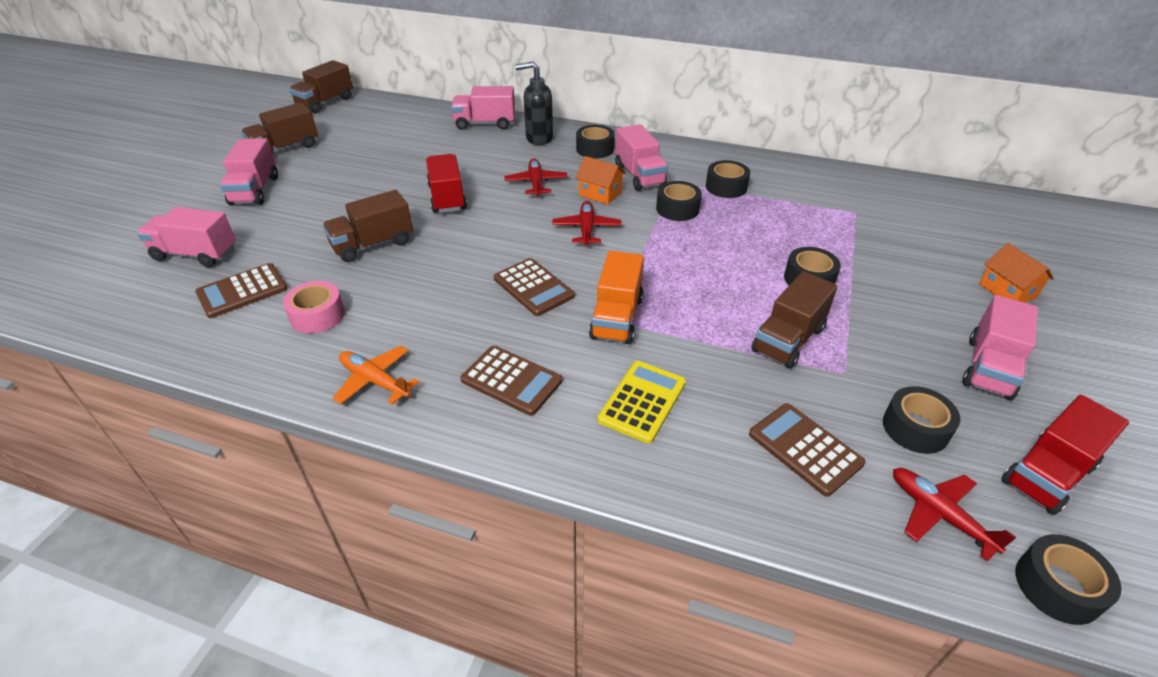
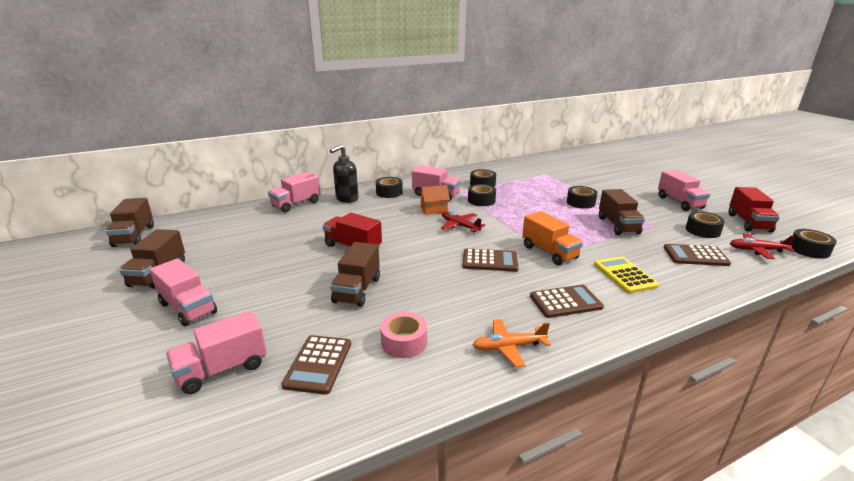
camera: 45 degrees left, 15 degrees down
red plane [504,158,568,196] -> none
orange house [979,243,1054,303] -> none

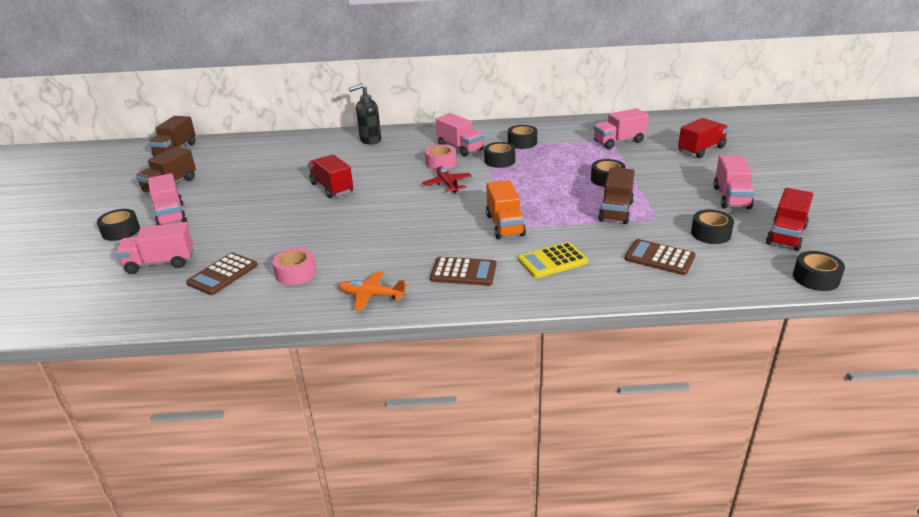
camera: 25 degrees right, 5 degrees up
pink truck [268,172,321,212] -> pink truck moved to [594,108,649,149]
brown truck [330,242,380,307] -> none
black tape [376,177,403,198] -> black tape moved to [97,209,140,241]
orange house [419,185,450,215] -> pink tape [425,144,457,170]
brown calculator [463,248,518,272] -> none
yellow calculator [594,256,659,293] -> yellow calculator turned 120 degrees counterclockwise [518,242,588,278]
red plane [730,233,796,259] -> none
none -> red truck [678,118,729,158]

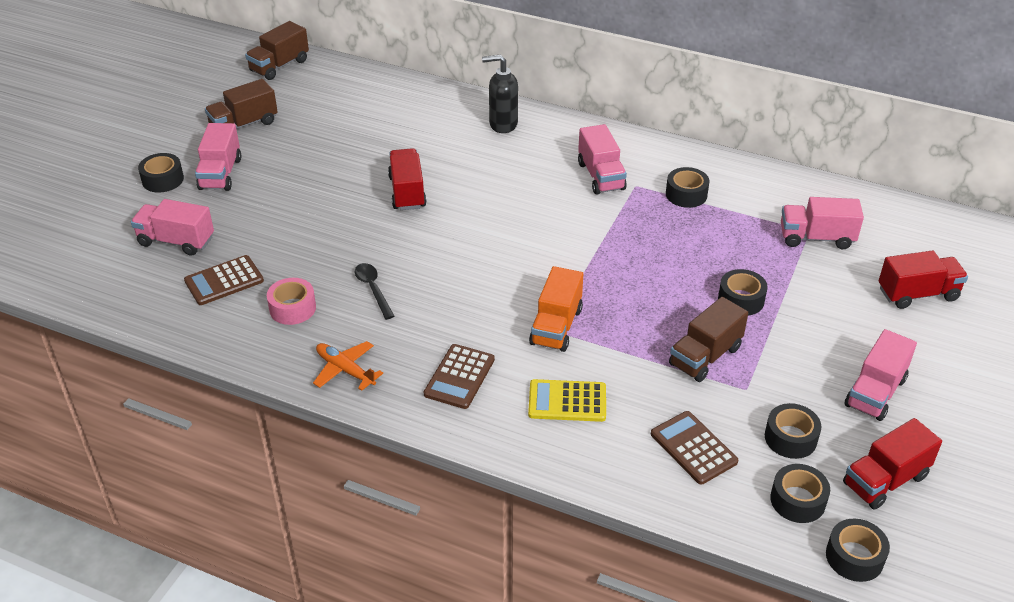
camera: 25 degrees right, 10 degrees up
red plane [422,167,472,193] -> none
pink tape [425,144,457,170] -> none
brown calculator [430,257,497,286] -> brown calculator turned 75 degrees clockwise [424,344,495,409]
black tape [484,142,515,168] -> black tape moved to [770,464,830,523]
none -> black spoon [355,263,395,320]

